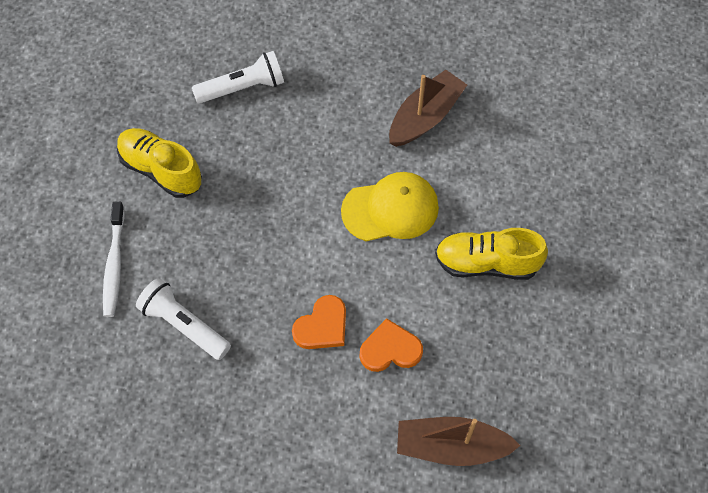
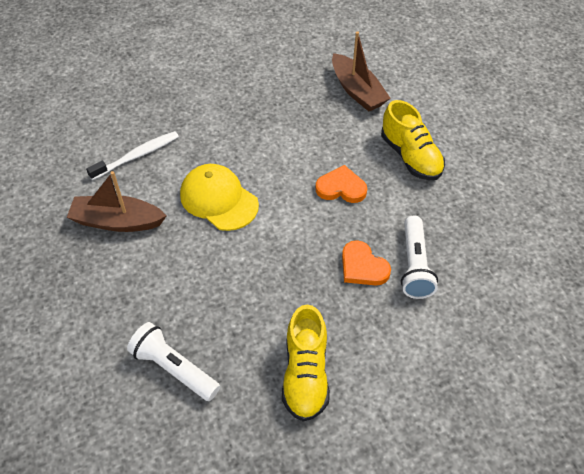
camera: 125 degrees left, 10 degrees down
white toothbrush [103,202,125,317] -> white toothbrush moved to [86,131,179,180]
orange heart [360,318,423,372] -> orange heart moved to [342,240,391,285]
yellow shoe [435,228,548,280] -> yellow shoe moved to [381,100,445,180]

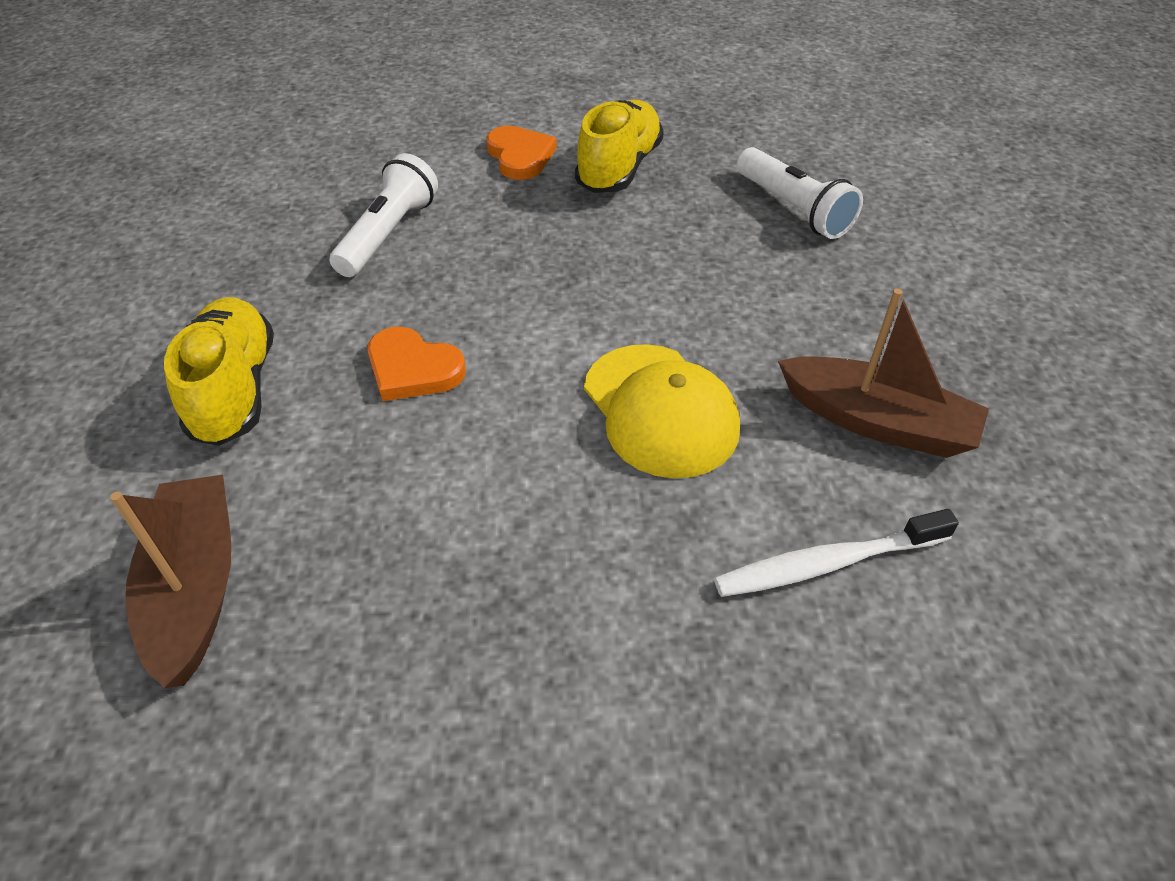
camera: 160 degrees left, 5 degrees down
orange heart [342,240,391,285] -> orange heart moved to [486,126,557,180]

